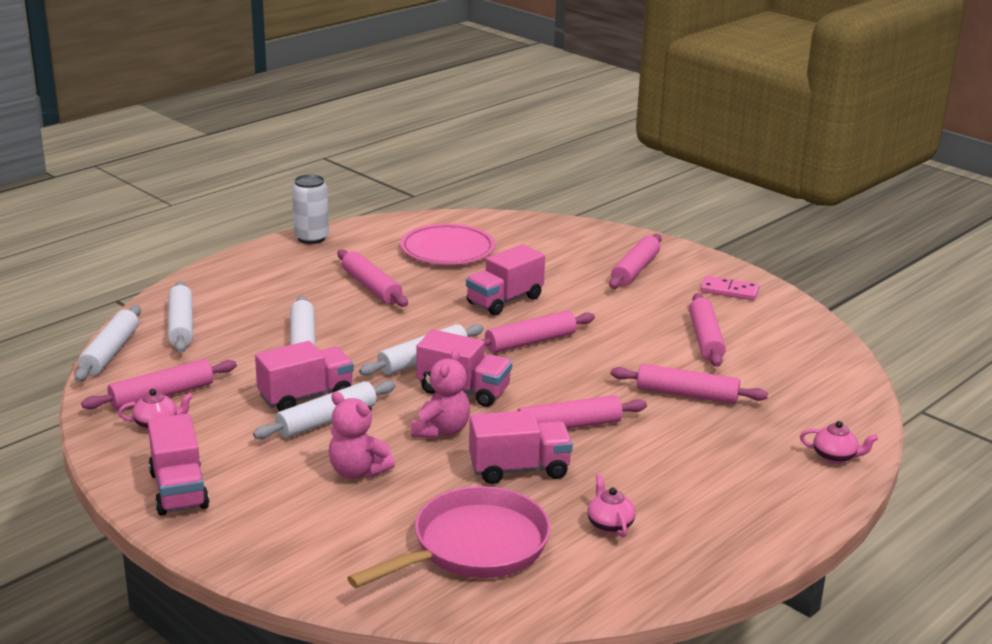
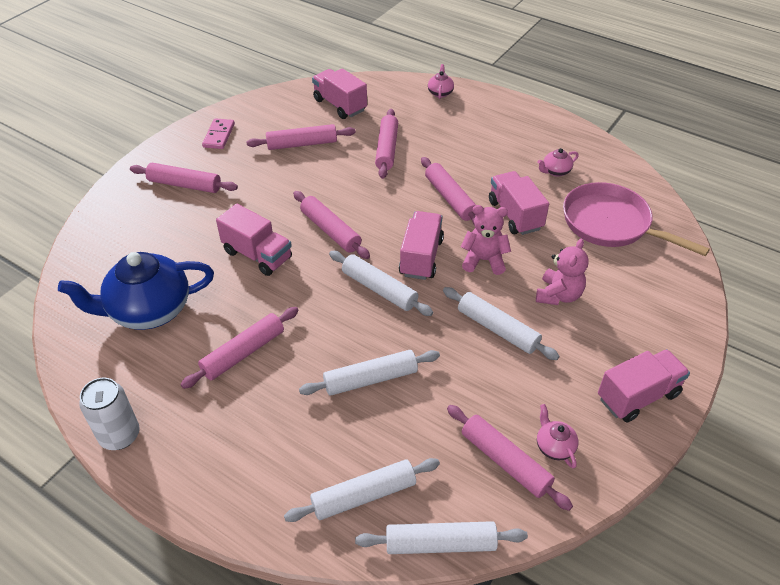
camera: 100 degrees left, 20 degrees up
pink truck [255,341,354,411] -> pink truck moved to [312,68,367,119]
pink plate [400,224,495,265] -> blue teapot [58,252,214,330]

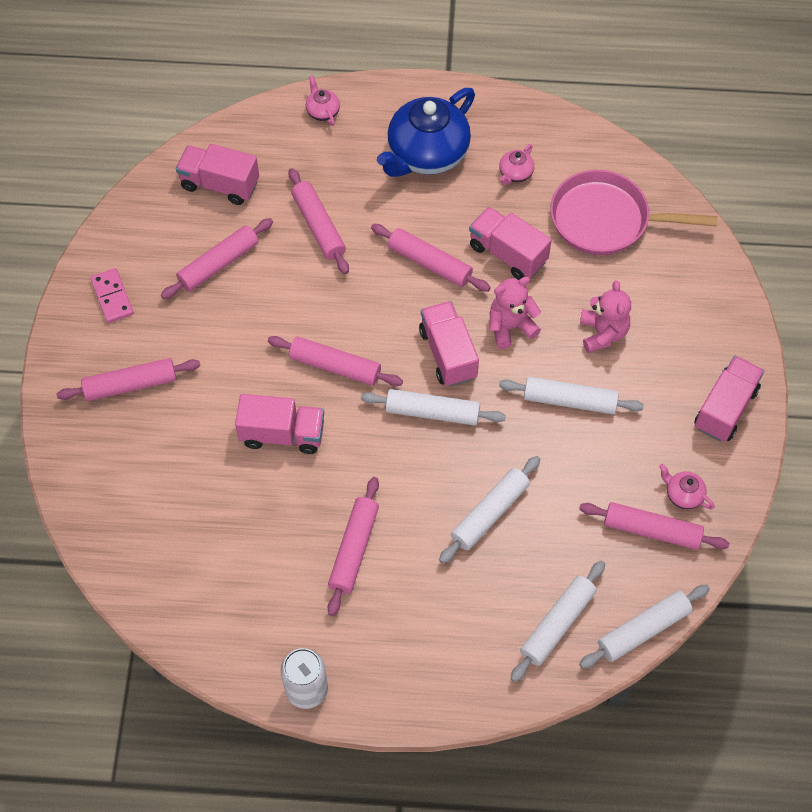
camera: 30 degrees left, 15 degrees up
blue teapot [58,252,214,330] -> blue teapot moved to [377,88,475,177]

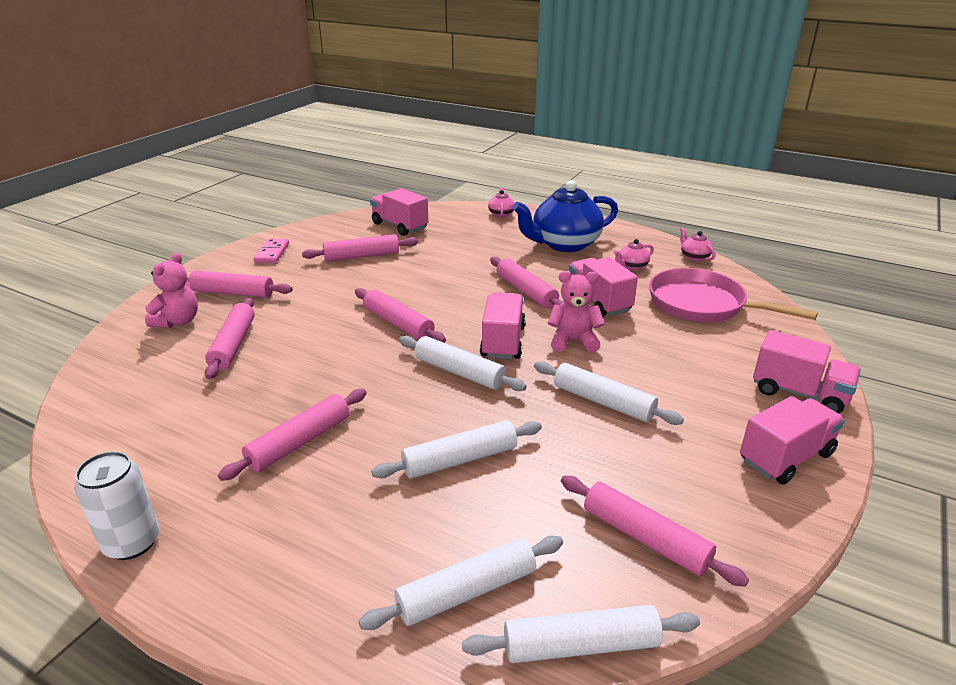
camera: 25 degrees right, 30 degrees down
pink truck [235,394,324,454] -> pink truck moved to [753,330,861,414]
pink rolling pin [289,168,349,274] -> pink rolling pin moved to [205,298,255,379]
pink teddy bear [580,280,631,353] -> pink teddy bear moved to [145,253,198,328]
pink teapot [659,464,714,509] -> pink teapot moved to [680,227,715,261]

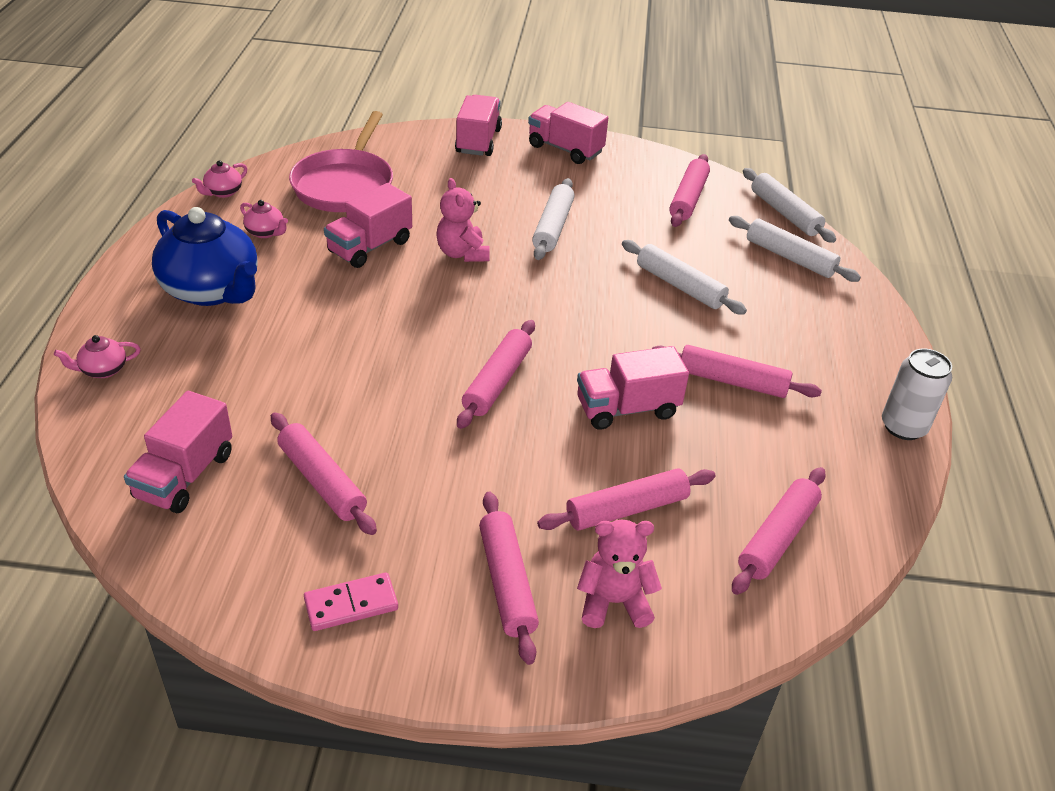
camera: 115 degrees left, 10 degrees up
white rolling pin [399,336,527,391] -> none
pink truck [480,292,526,359] -> pink truck moved to [577,346,689,430]
pink rolling pin [490,257,564,309] -> pink rolling pin moved to [732,467,826,595]

